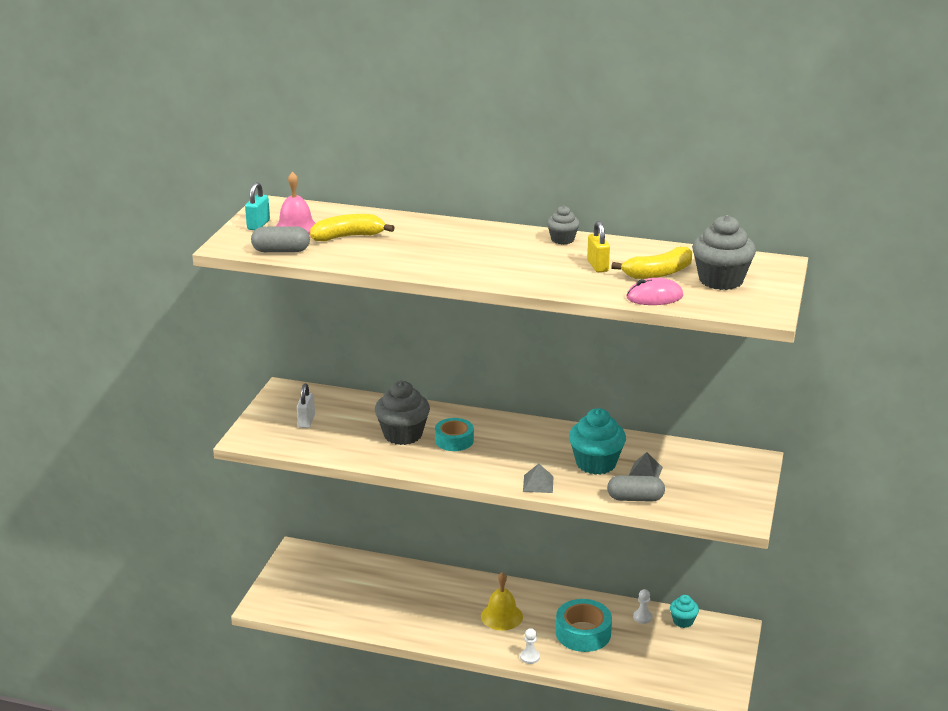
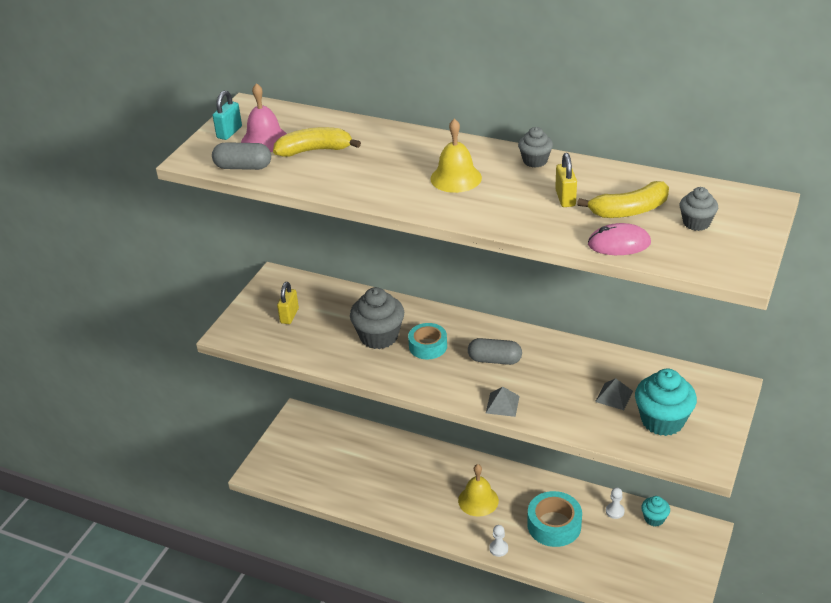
camera: 10 degrees right, 10 degrees up
white padlock [297,384,315,428] -> yellow padlock [277,282,299,324]
turquoise cupcake [569,408,626,475] -> turquoise cupcake moved to [635,368,697,436]
grey capsule [607,475,665,502] -> grey capsule moved to [468,338,522,365]
grey cupcake [692,215,756,290] -> grey cupcake [680,187,718,231], size x0.55
none -> yellow bell [430,119,482,193]

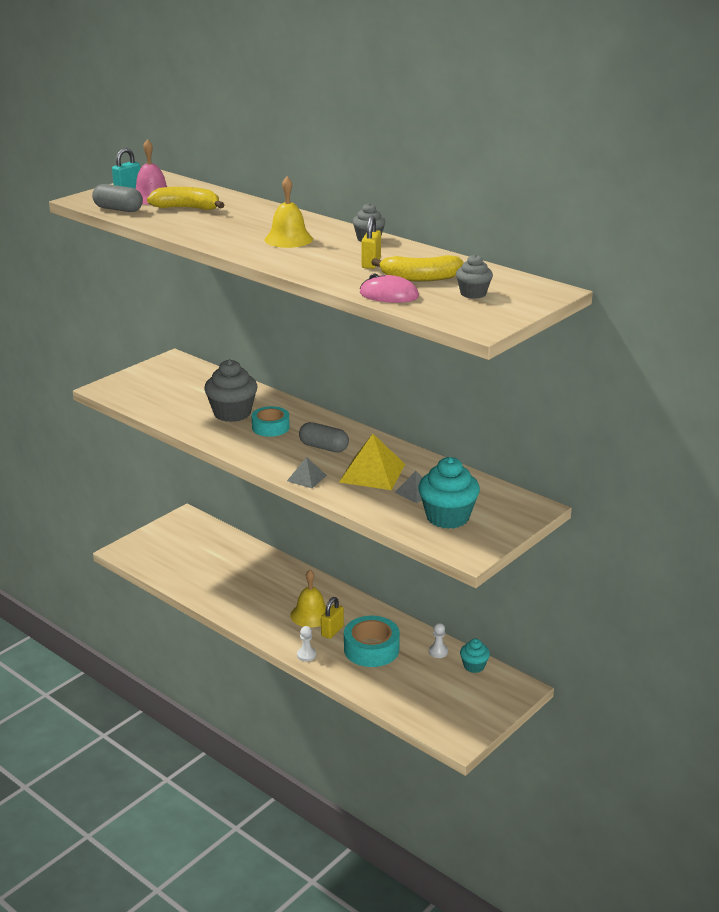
camera: 15 degrees right, 10 degrees down
yellow padlock [277,282,299,324] -> yellow padlock moved to [321,597,344,639]
none -> yellow pyramid [339,434,405,490]

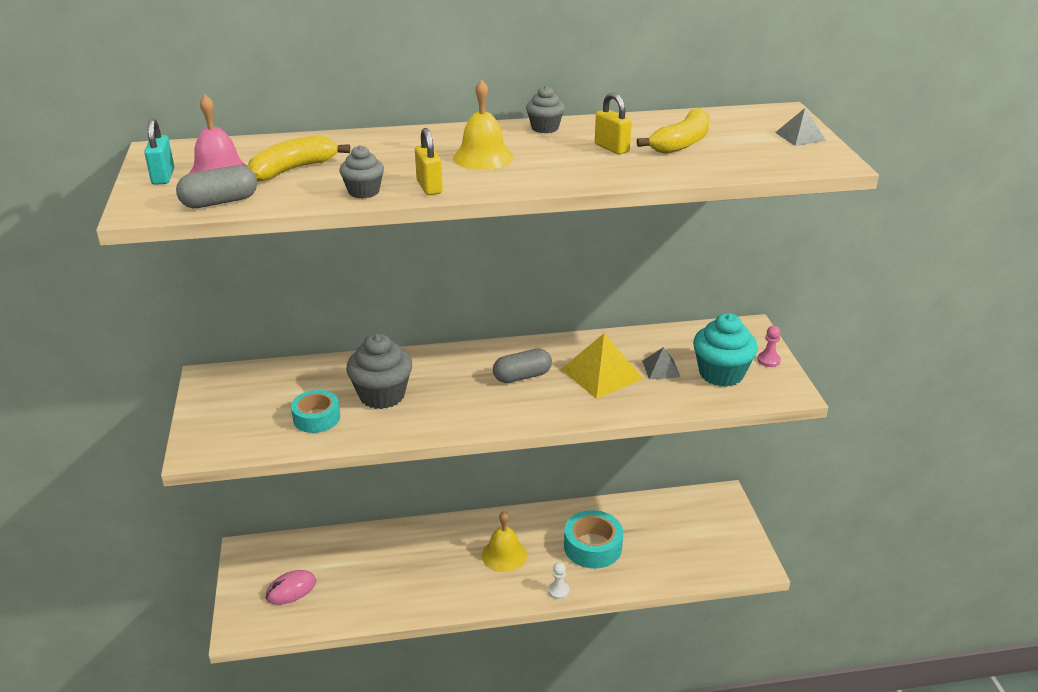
camera: 50 degrees left, 5 degrees up
turquoise tape [252,406,290,437] -> turquoise tape moved to [291,390,340,433]
grey pyramid [287,457,327,488] -> grey pyramid moved to [775,108,826,146]
yellow padlock [321,597,344,639] -> yellow padlock moved to [415,128,443,195]
pink mouse [360,273,419,303] -> pink mouse moved to [265,570,316,605]
white pawn [429,623,448,658] -> none
grey cupcake [456,254,493,299] -> grey cupcake moved to [340,145,384,199]
turquoise cupcake [460,639,490,673] -> none
none -> pink pawn [757,326,781,367]

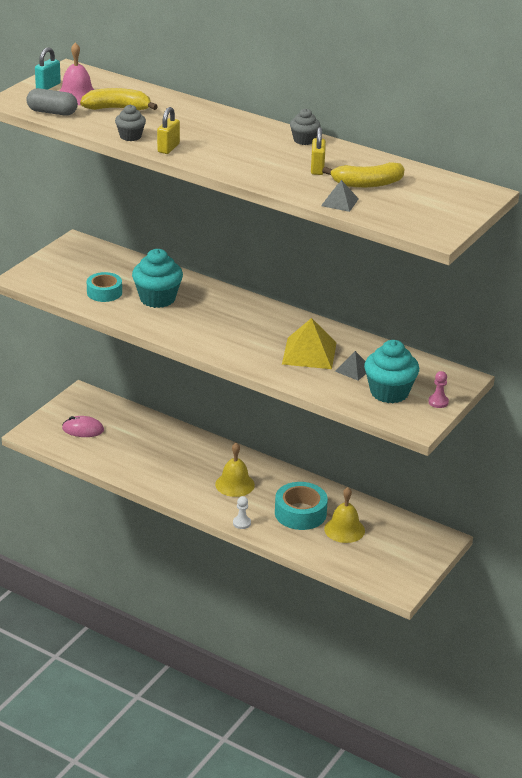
camera: 40 degrees right, 0 degrees up
grey cupcake [346,333,412,409] -> turquoise cupcake [132,249,183,308]
yellow bell [453,80,513,170] -> yellow bell moved to [324,487,365,543]
grey capsule [493,349,552,383] -> none
grey pyramid [775,108,826,146] -> grey pyramid moved to [321,180,359,212]

